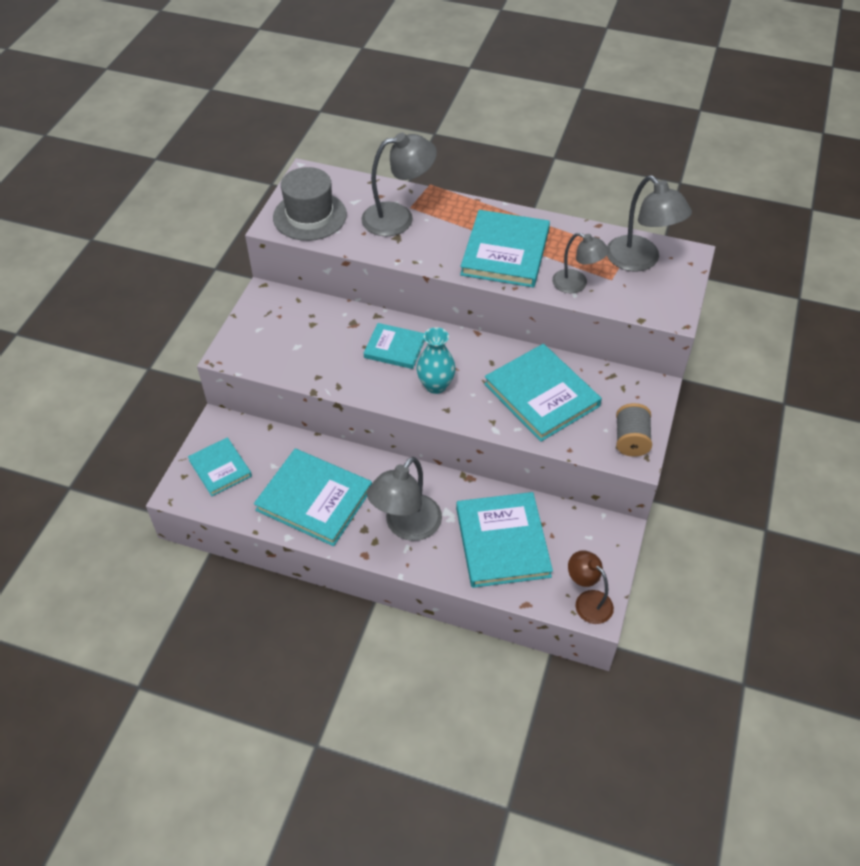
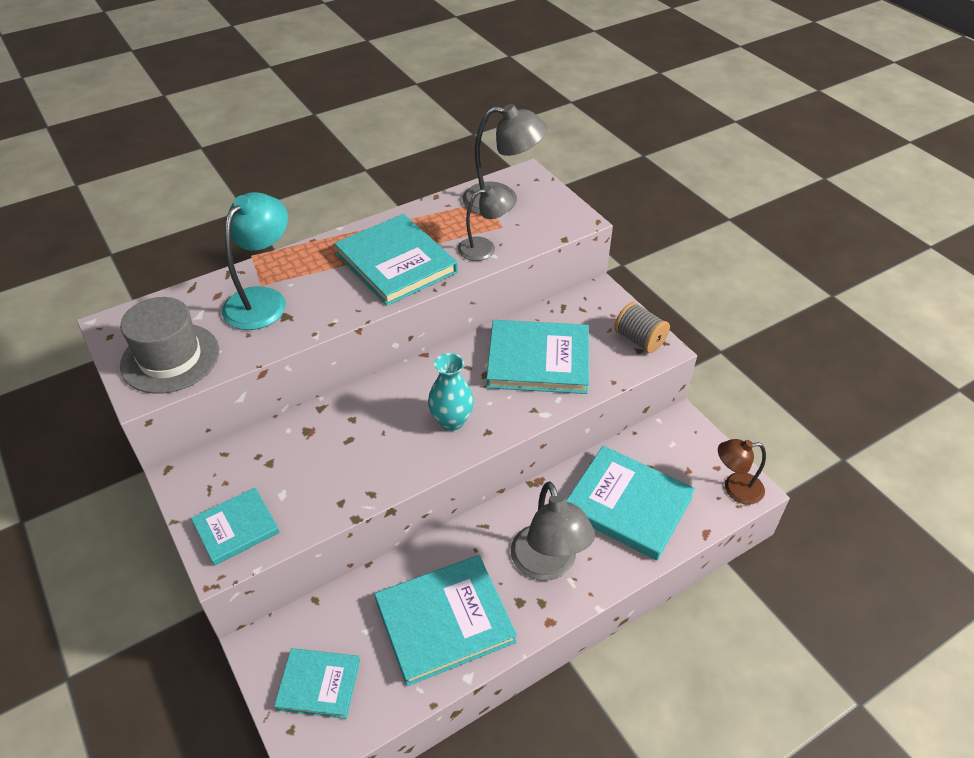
camera: 50 degrees left, 5 degrees down
grey lamp [361,133,437,236] -> turquoise lamp [222,192,288,330]
turquoise book [364,323,425,369] -> turquoise book moved to [191,487,280,566]

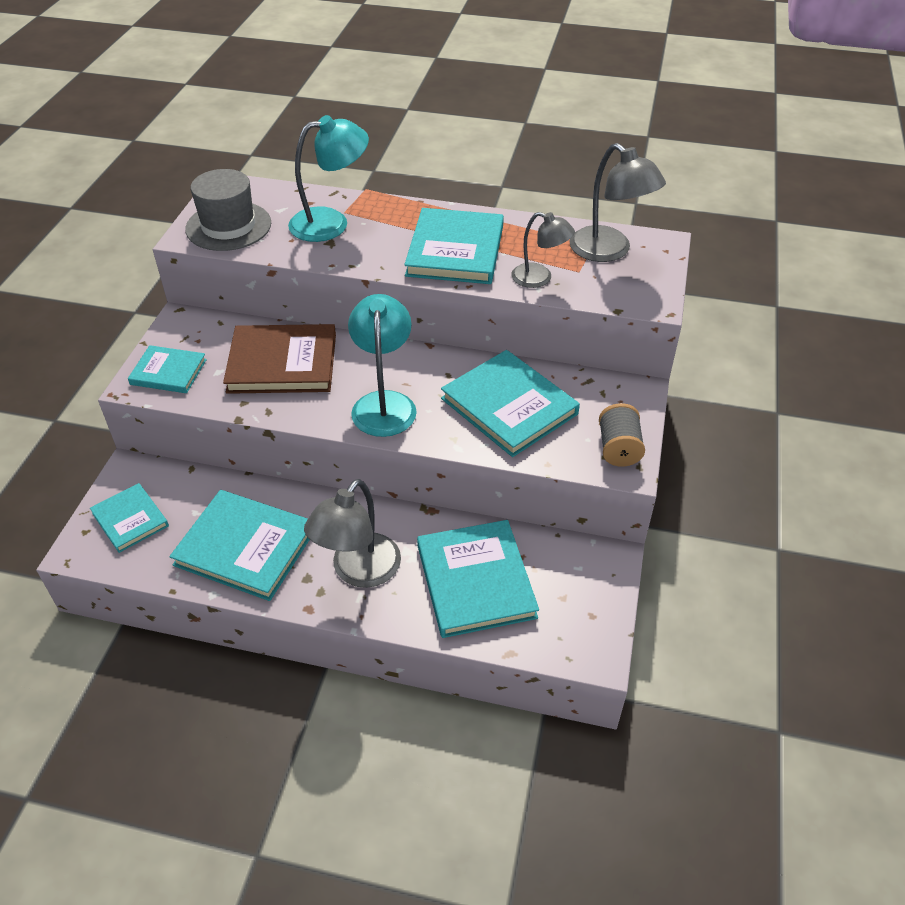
camera: 45 degrees right, 0 degrees up
turquoise vase [428,353,474,431] -> turquoise lamp [348,294,417,437]
brown lamp [718,439,766,505] -> none
none -> brown book [223,324,336,394]

